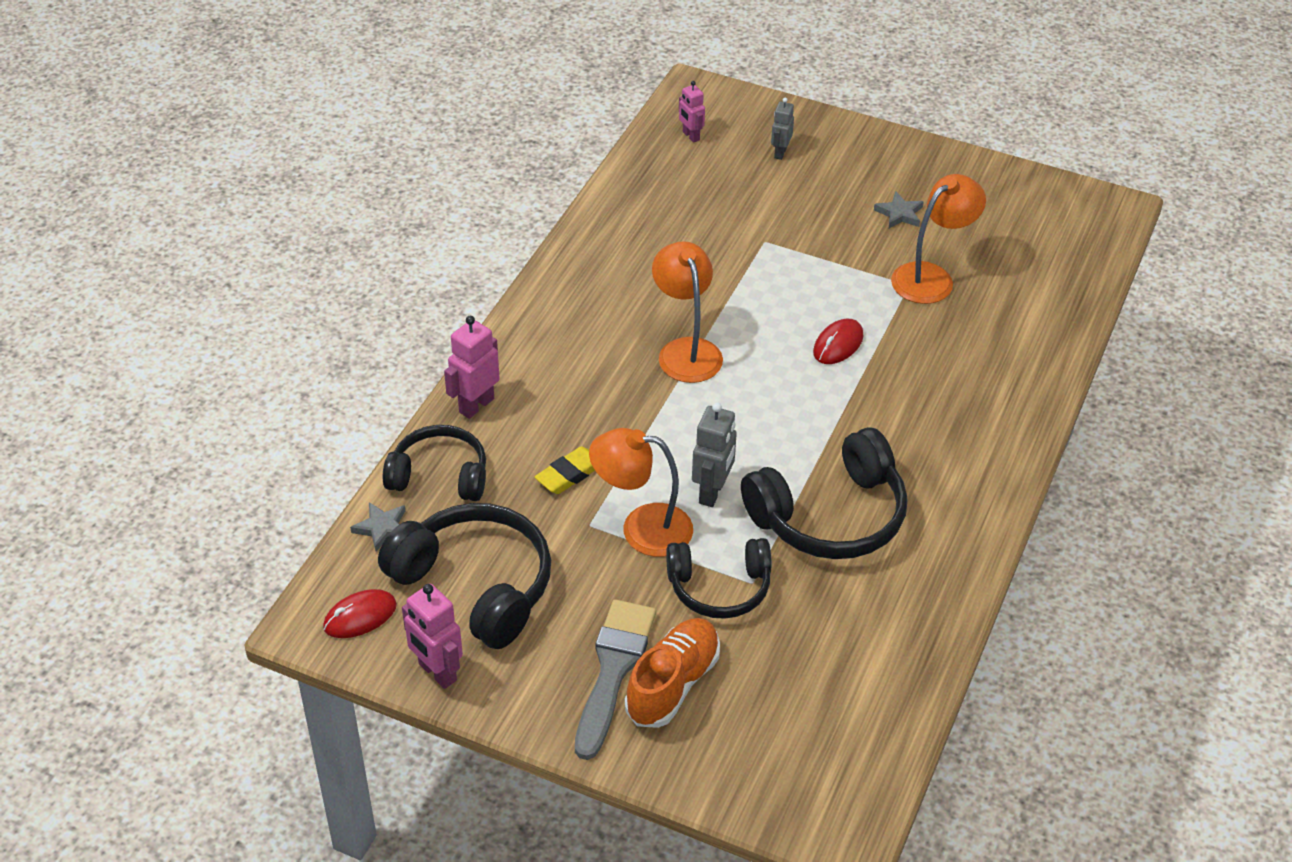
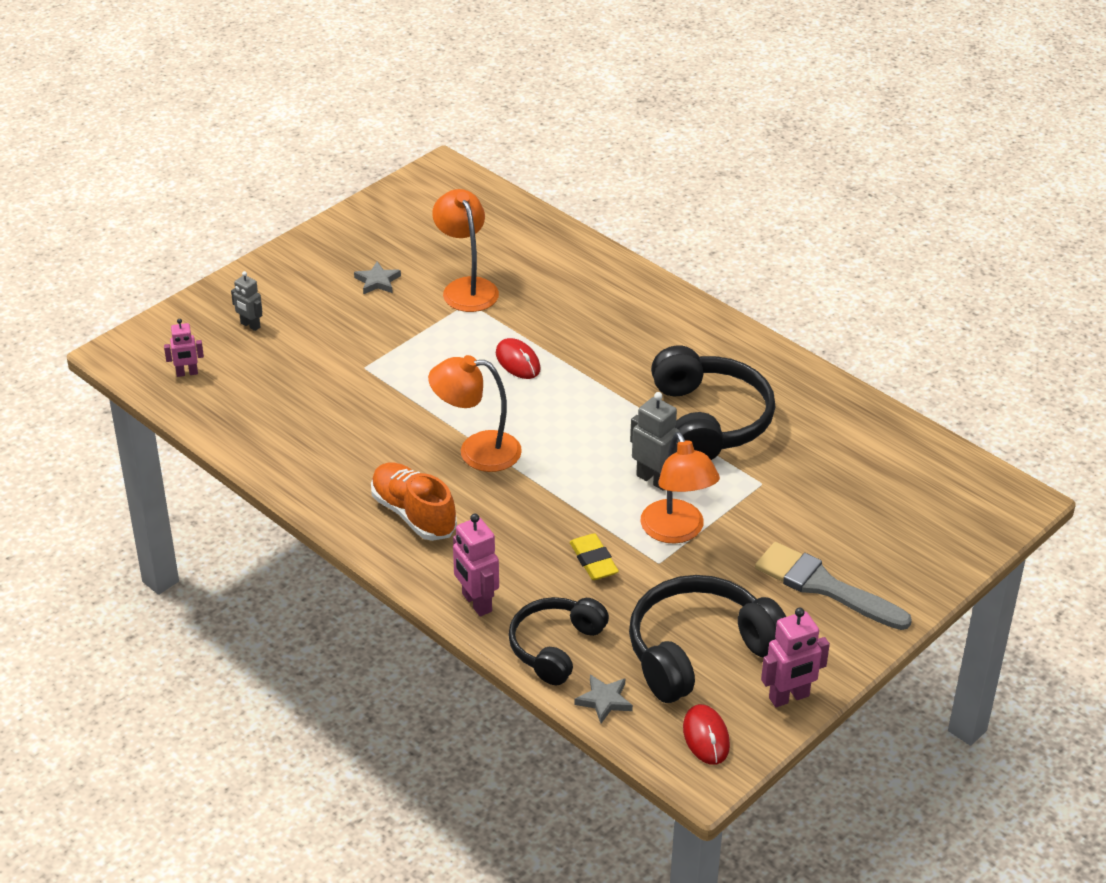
camera: 70 degrees left, 5 degrees down
orange lamp [589,428,693,557] -> orange lamp turned 45 degrees counterclockwise [641,432,720,544]
orange shoe [625,618,720,728] -> orange shoe moved to [371,463,457,541]
black headphones [666,538,771,619] -> none

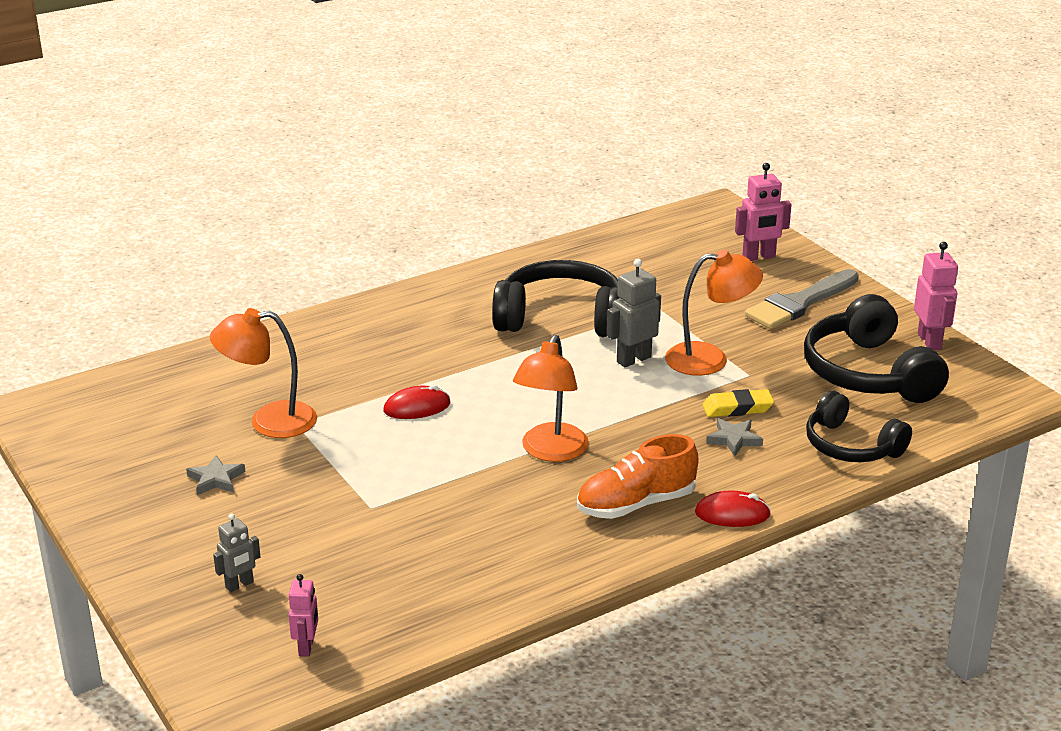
camera: 75 degrees left, 10 degrees down
pink robot [453,514,499,616] -> pink robot moved to [735,163,792,261]
grey star [574,675,633,723] -> grey star moved to [706,418,763,456]
red mouse [683,704,730,765] -> red mouse moved to [695,491,771,527]

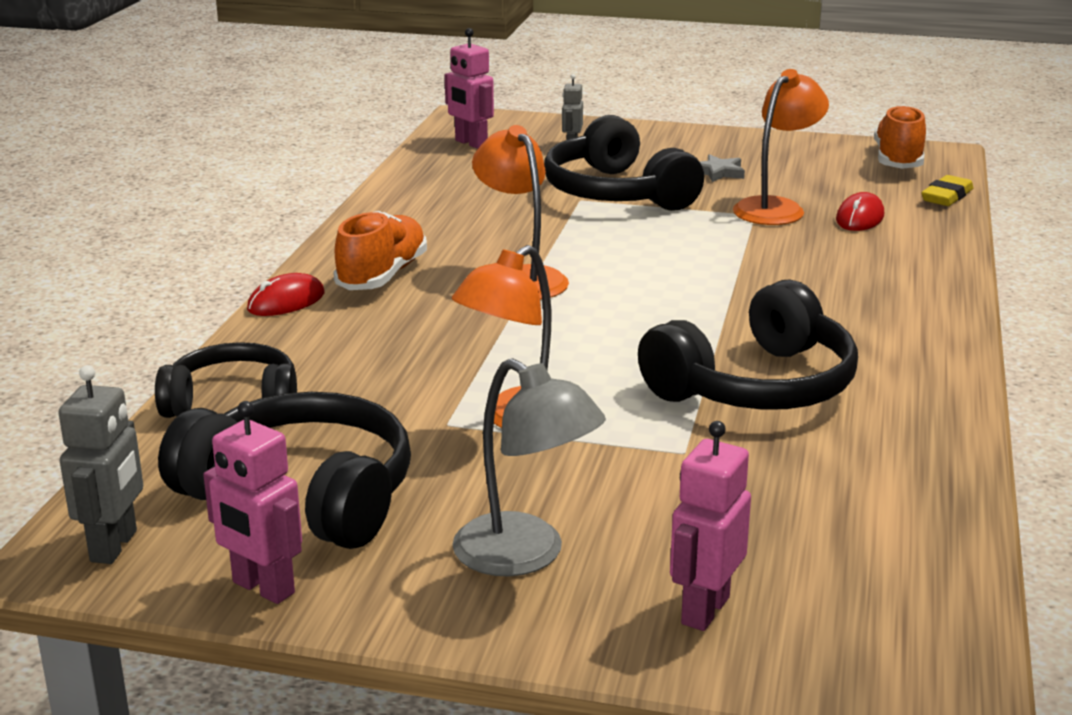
camera: 135 degrees right, 5 degrees down
pink robot [289,574,318,657] -> pink robot [445,28,494,149], size x1.57
red mouse [383,385,450,419] -> red mouse moved to [836,192,884,231]
grey robot [607,259,661,367] -> grey robot moved to [58,365,143,564]
yellow eraser [703,389,774,417] -> yellow eraser moved to [921,175,974,206]
grey star [706,418,763,456] -> none
grey brush [745,269,859,329] -> grey lamp [452,358,606,577]
none -> black headphones [544,115,704,211]
none -> orange shoe [874,105,926,169]

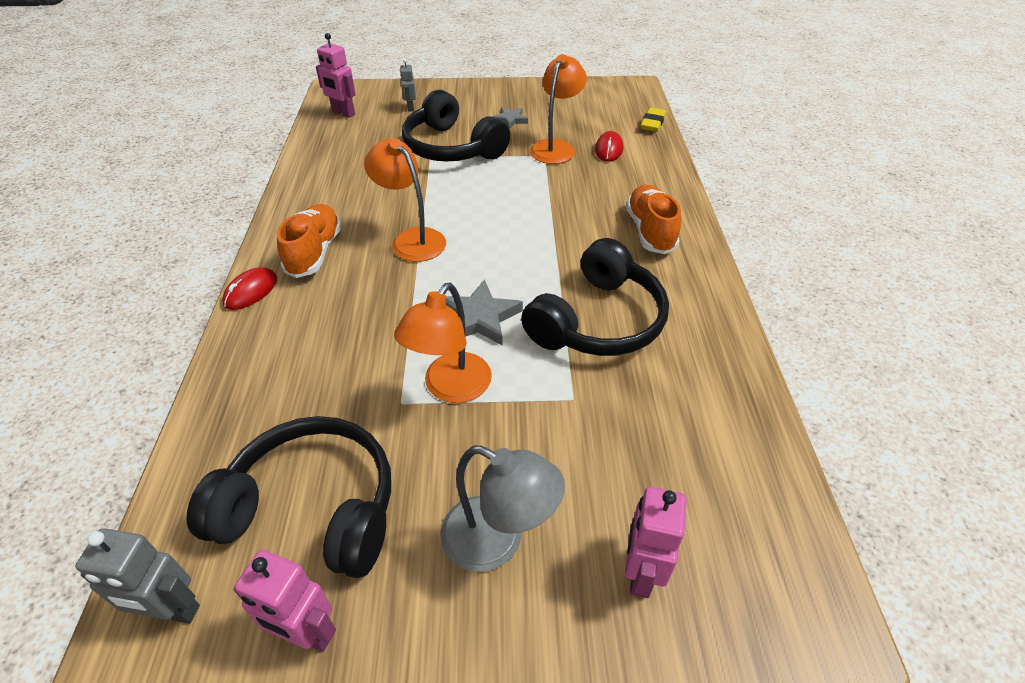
camera: 15 degrees left, 20 degrees up
grey robot [58,365,143,564] -> grey robot turned 105 degrees clockwise [75,528,200,624]
black headphones [155,342,297,418] -> none
orange shoe [874,105,926,169] -> orange shoe moved to [626,184,681,254]
none -> grey star [446,279,523,346]

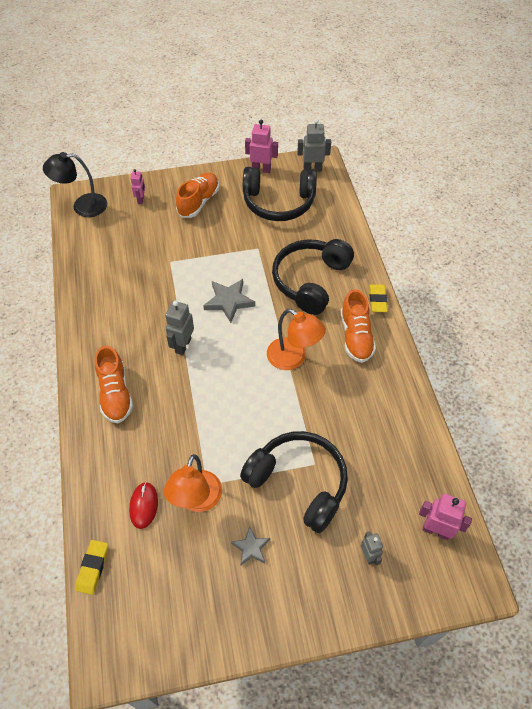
camera: 170 degrees right, 10 degrees up
red mouse [222,268,277,310] -> yellow eraser [369,284,388,312]
orange lamp [394,283,492,403] -> none
grey lamp [440,446,565,572] -> orange shoe [176,172,219,218]
black headphones [521,238,669,356] -> black headphones moved to [272,239,354,315]
pink robot [625,487,687,598] -> pink robot [131,169,145,204], size x0.64
none -> black lamp [43,152,107,217]
none -> grey robot [165,301,194,355]

